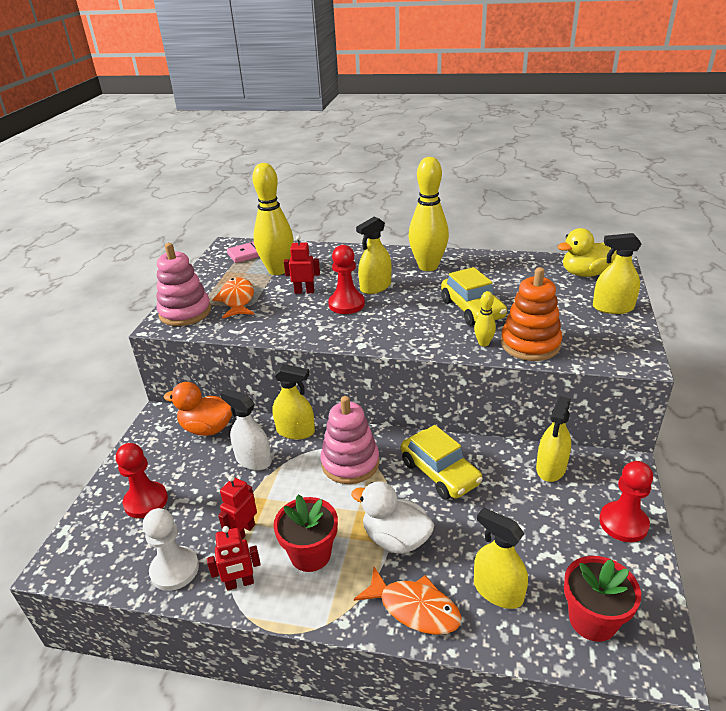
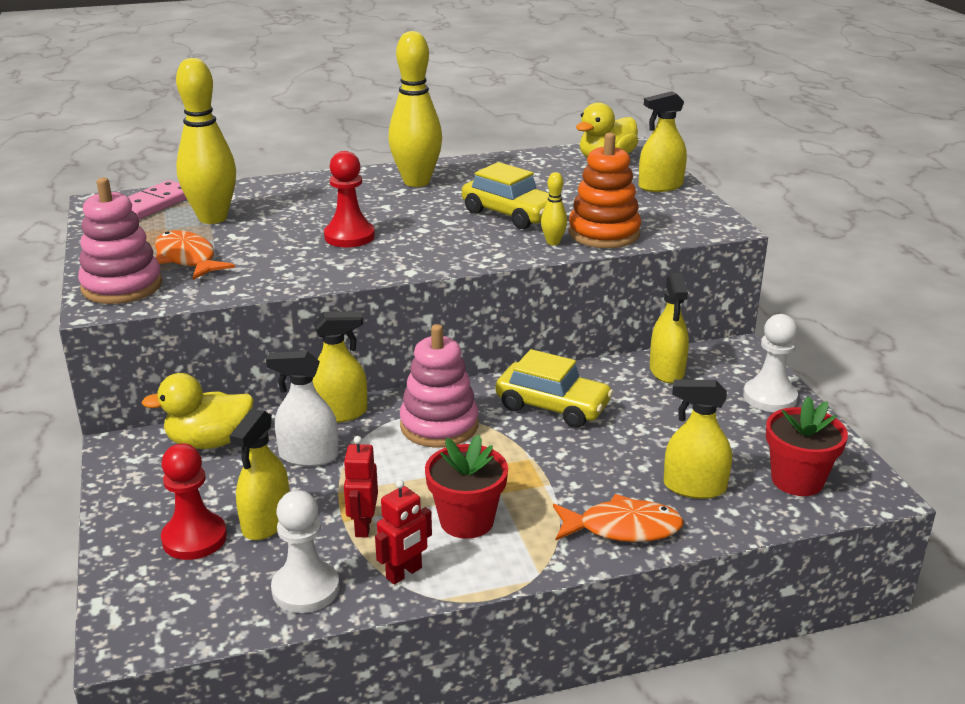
camera: 30 degrees left, 5 degrees down
orange duck [163,382,232,436] -> yellow duck [141,373,254,449]
red robot [284,235,320,294] -> none
white duck [351,481,434,554] -> none
yellow spray bottle [356,217,391,294] -> yellow spray bottle moved to [229,409,290,540]
red pawn [599,461,653,542] -> white pawn [743,314,798,412]

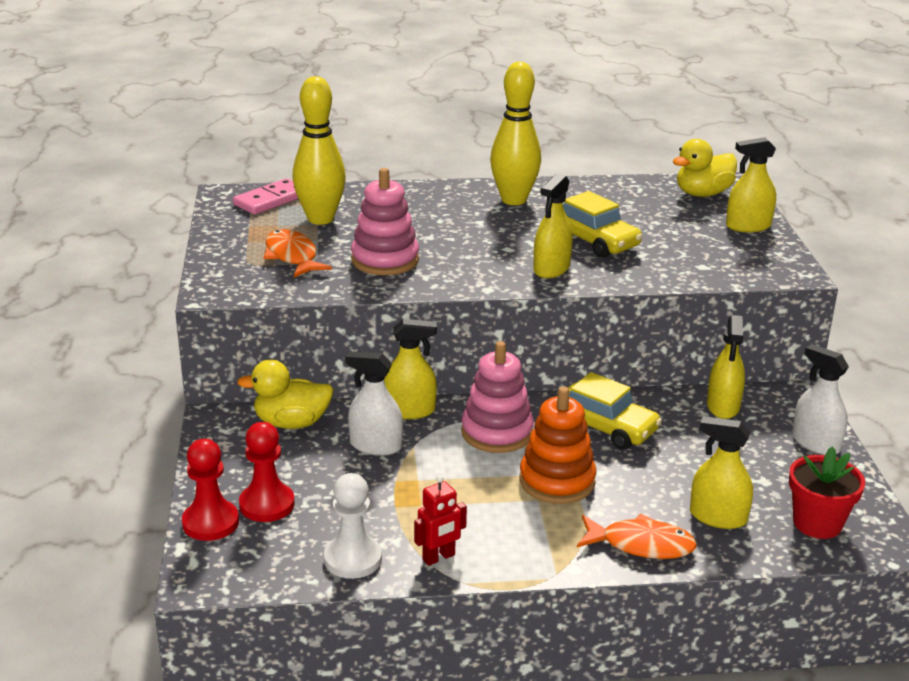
camera: 10 degrees right, 0 degrees up
pink stacking toy [78,178,162,304] -> pink stacking toy moved to [351,168,419,275]
yellow spray bottle [229,409,290,540] -> yellow spray bottle moved to [533,174,573,278]
red pawn [324,151,375,247] -> red pawn moved to [182,439,239,541]
red robot [343,436,378,537] -> none
red flower pot [425,434,508,539] -> none
yellow bowling pin [541,172,567,245] -> none
orange stacking toy [569,133,641,248] -> orange stacking toy moved to [520,386,596,504]
white pawn [743,314,798,412] -> white spray bottle [792,344,849,455]

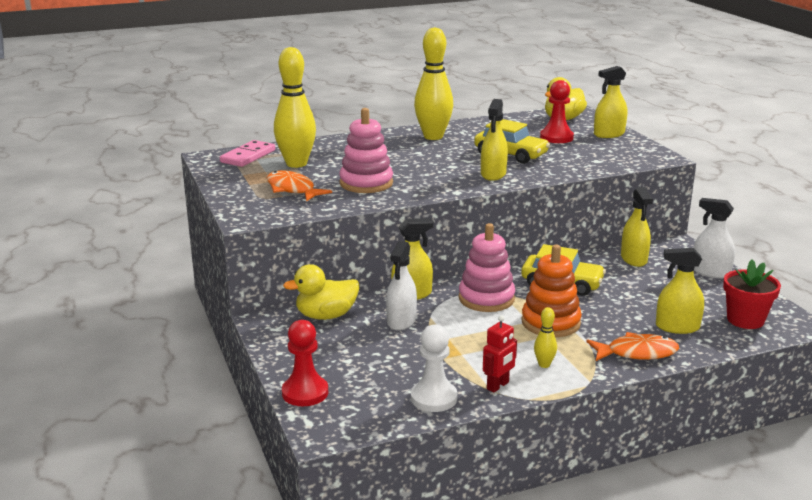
camera: 15 degrees left, 5 degrees down
red pawn [239,422,295,522] -> red pawn moved to [540,80,574,143]
white spray bottle [345,351,403,456] -> white spray bottle turned 75 degrees counterclockwise [386,241,417,331]
none -> yellow bowling pin [534,307,557,368]

